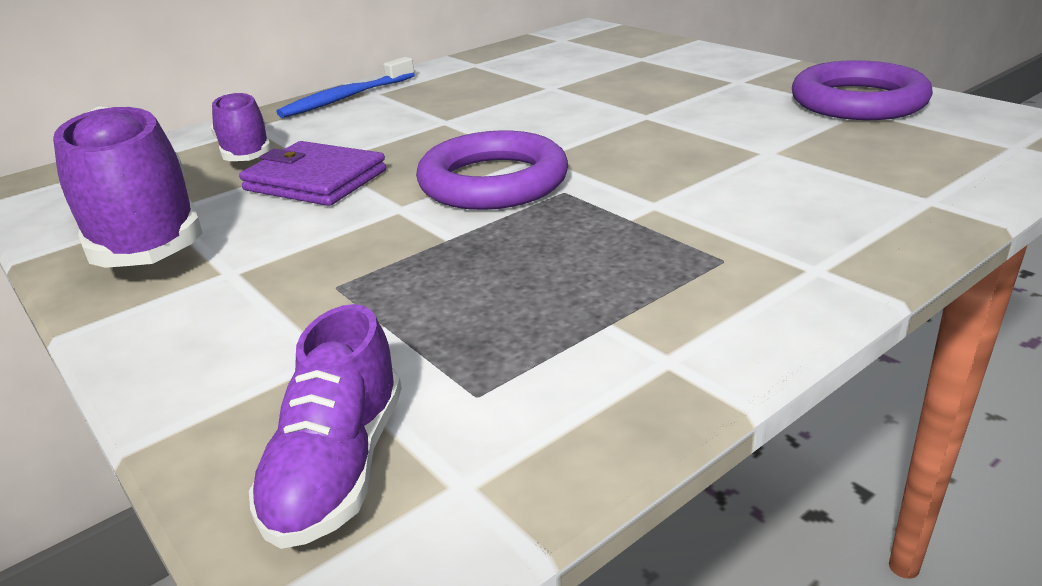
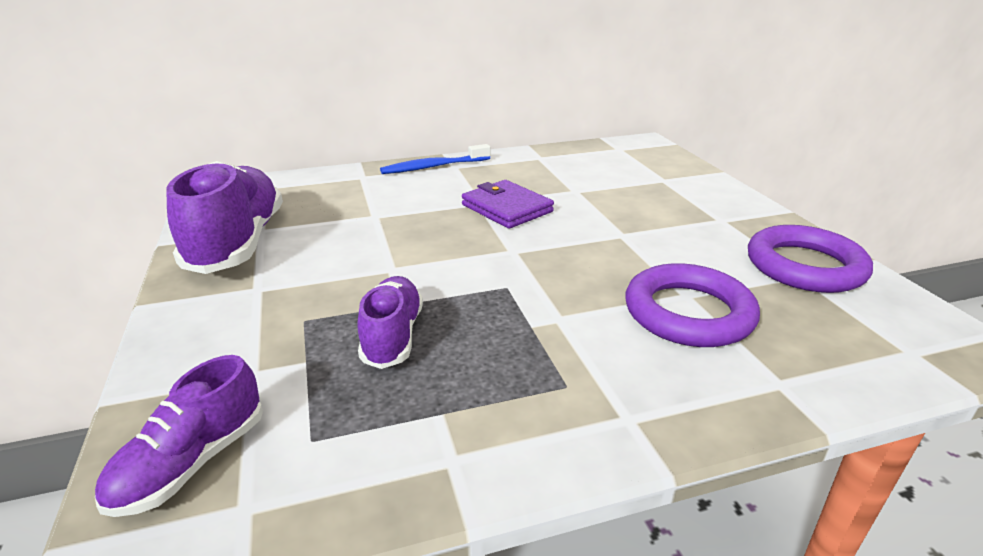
camera: 20 degrees right, 0 degrees up
purple shoe [211,92,271,161] -> purple shoe moved to [357,276,423,369]
purple wallet [239,141,386,206] -> purple wallet moved to [462,180,554,229]
purple ring [416,130,568,210] -> purple ring moved to [625,263,760,347]

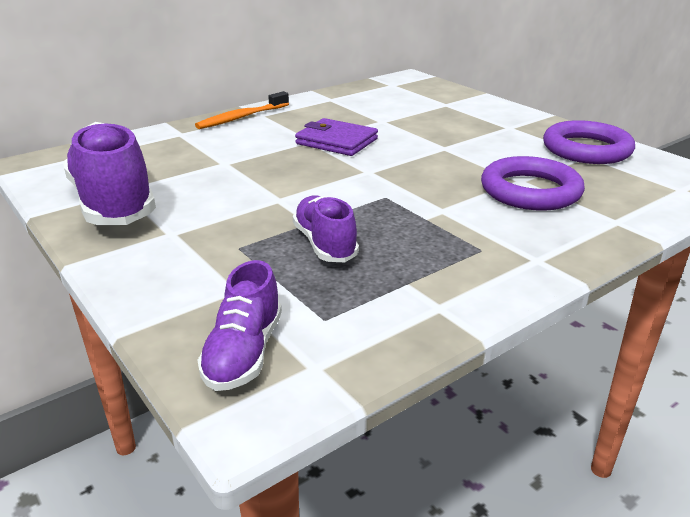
camera: 20 degrees left, 0 degrees up
blue toothbrush [380,144,490,174] -> orange toothbrush [195,91,289,129]

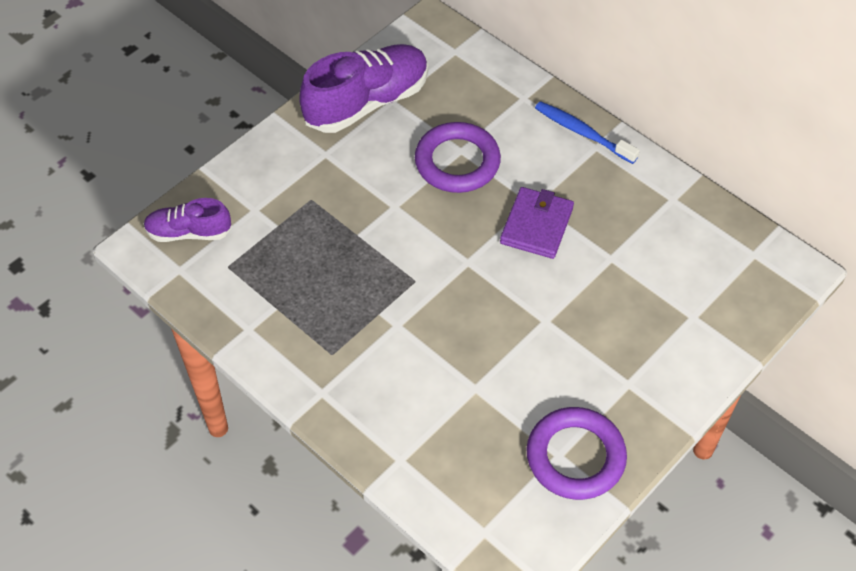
camera: 80 degrees right, 25 degrees up
orange toothbrush [195,91,289,129] -> blue toothbrush [535,101,640,164]
purple shoe [293,195,359,262] -> none
purple ring [481,156,585,211] -> purple ring moved to [415,122,501,193]

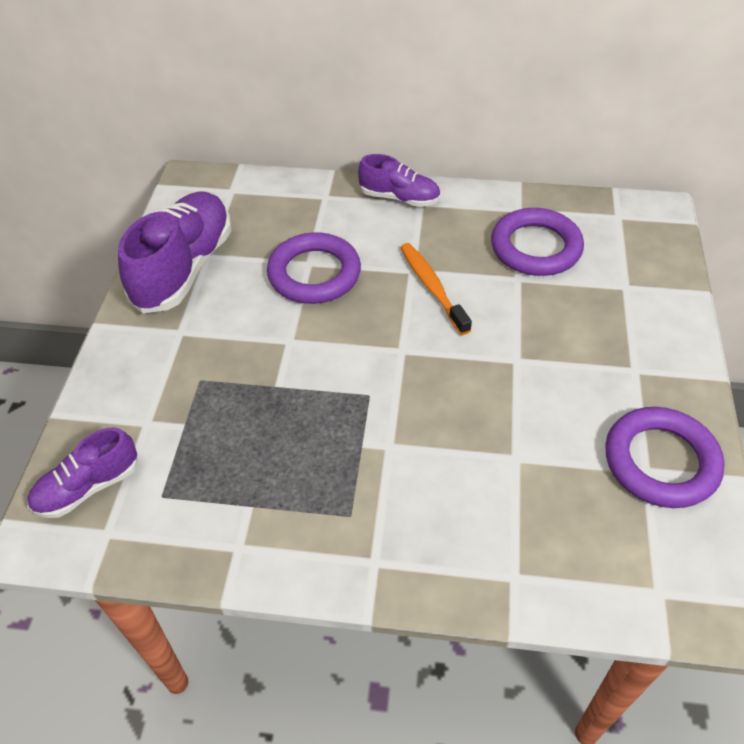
camera: 35 degrees left, 5 degrees down
purple wallet [500,187,574,259] -> orange toothbrush [400,243,472,335]
blue toothbrush [535,101,640,164] -> purple shoe [358,154,440,207]
none -> purple ring [491,208,584,276]

